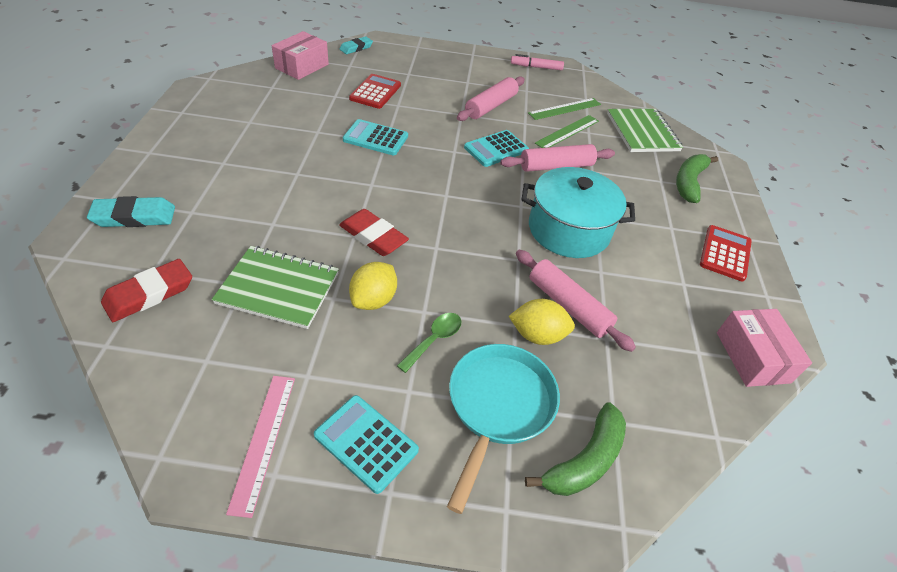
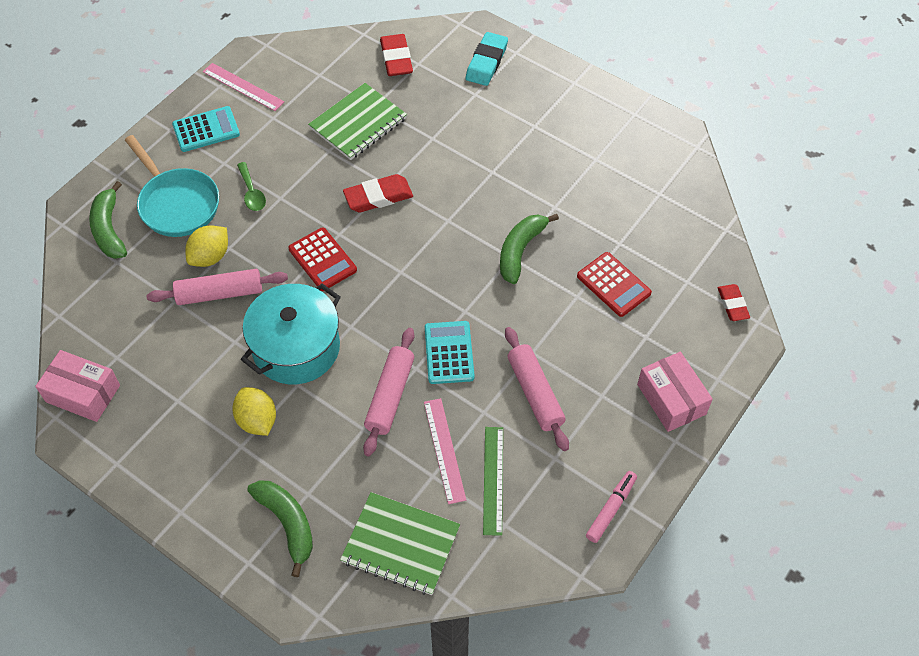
camera: 125 degrees right, 10 degrees up
pink box [272,31,329,80] -> pink box moved to [637,352,713,432]
turquoise eraser [340,36,373,54] -> red eraser [718,284,750,321]
turquoise calculator [343,119,408,155] -> green banana [500,214,559,284]
yellow lemon [349,262,397,310] -> yellow lemon moved to [232,387,276,436]
green ruler [535,115,599,148] -> pink ruler [424,398,466,504]
red calculator [700,225,752,282] -> red calculator moved to [288,227,357,291]

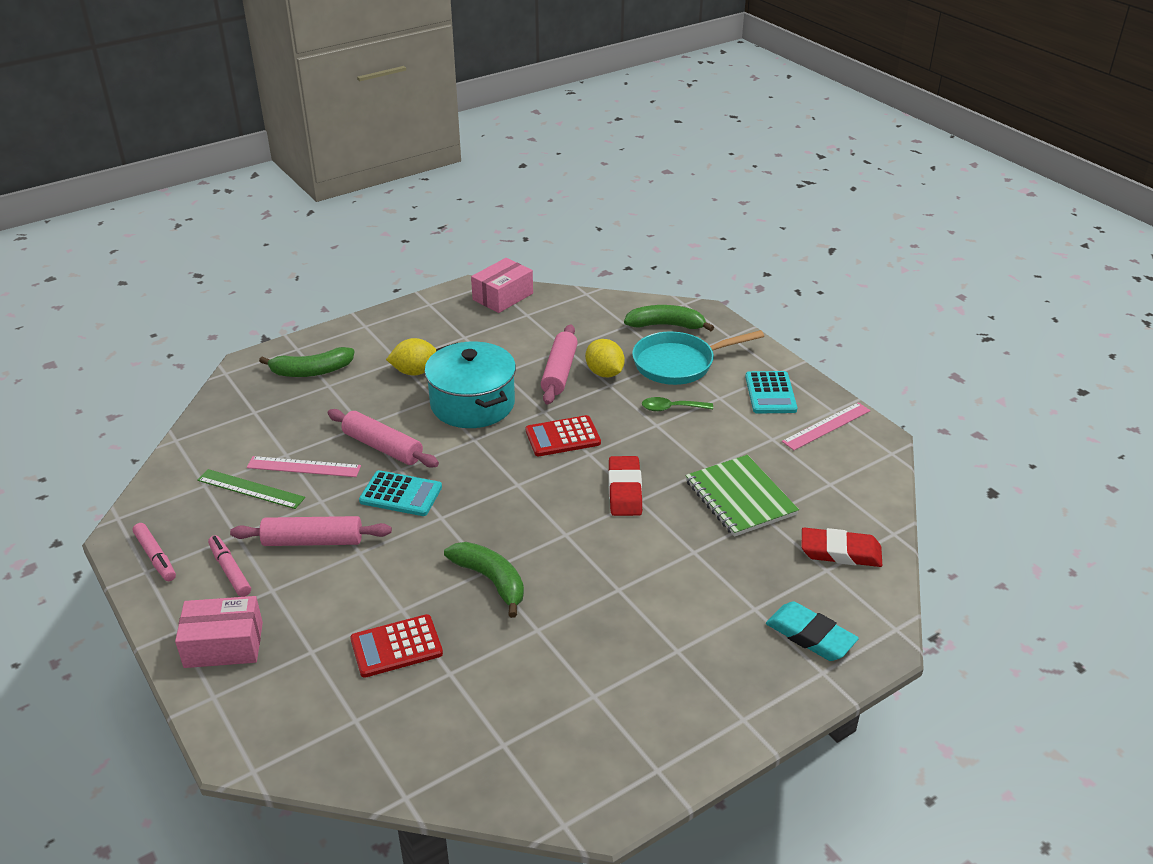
camera: 110 degrees right, 20 degrees down
green notebook [340,492,460,595] -> none
red eraser [718,284,750,321] -> none
none -> pink marker [208,535,251,597]

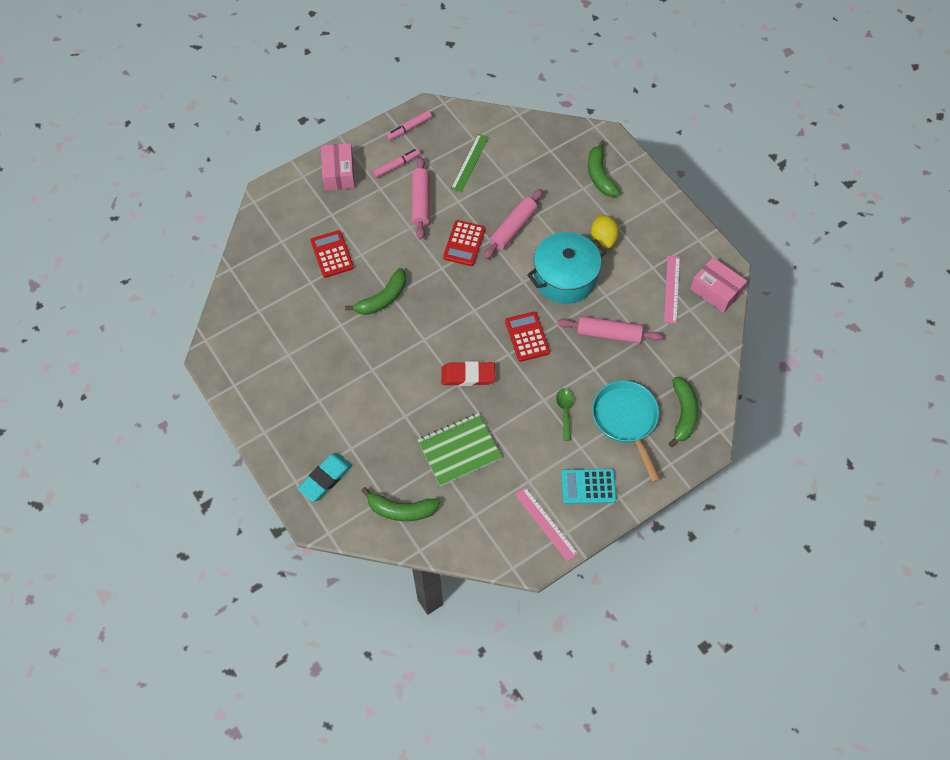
camera: 90 degrees right, 25 degrees up
pink ruler [247,456,361,477] -> pink ruler moved to [664,256,680,324]
turquoise calculator [359,470,442,516] -> red calculator [443,220,485,266]
yellow lemon [585,339,625,378] -> none
red eraser [802,528,882,567] -> green banana [361,487,440,521]

